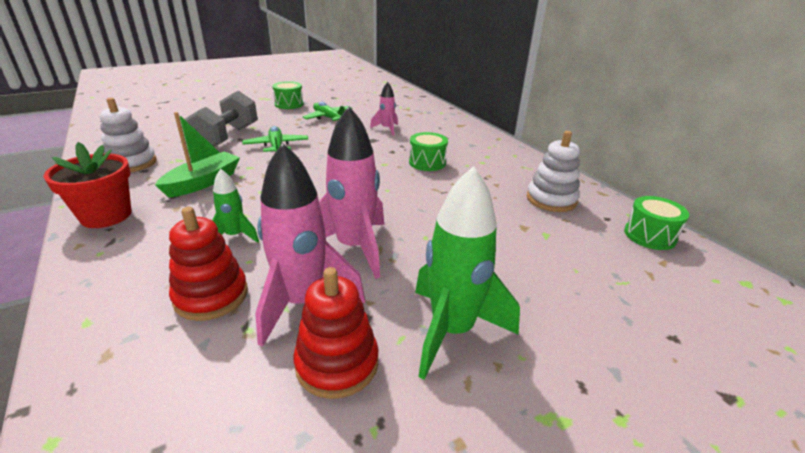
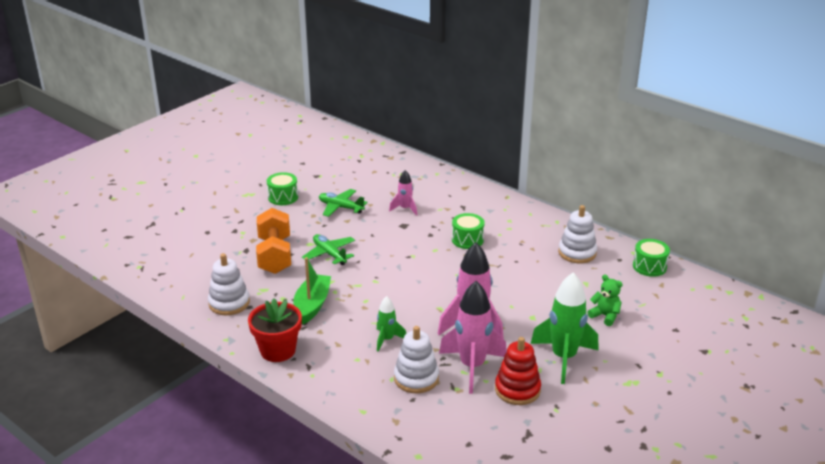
camera: 20 degrees left, 0 degrees up
red stacking toy [169,207,248,321] -> white stacking toy [394,326,439,393]
grey dumbbell [184,91,258,147] -> orange dumbbell [256,208,291,274]
none -> green teddy bear [587,275,623,326]

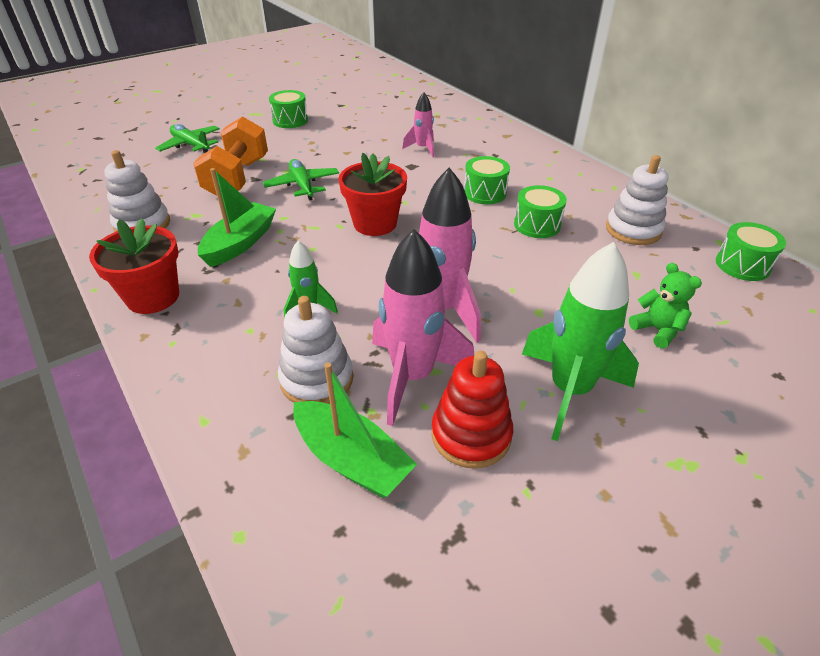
camera: 15 degrees right, 10 degrees up
green plane [319,189,368,217] -> green plane moved to [155,124,220,153]
none -> green boat [293,363,417,498]
none -> red flower pot [338,153,407,236]
none -> green drum [514,185,567,238]

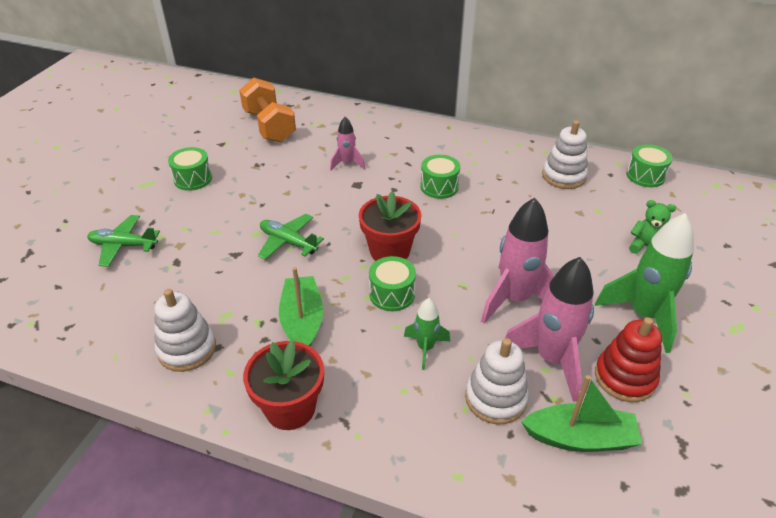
camera: 35 degrees left, 0 degrees up
orange dumbbell [193,116,268,196] -> orange dumbbell moved to [239,78,296,142]
green drum [514,185,567,238] -> green drum moved to [369,256,416,311]

